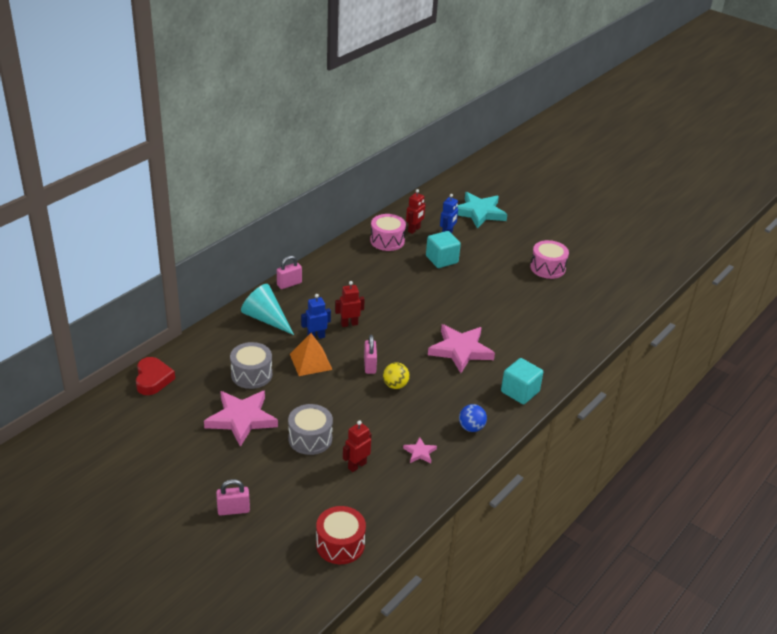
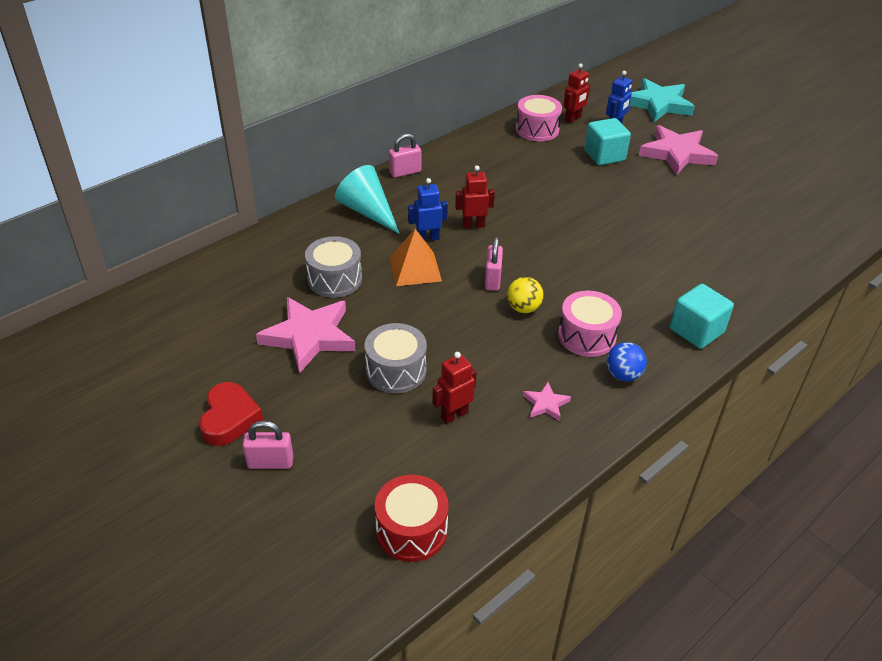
camera: 10 degrees right, 5 degrees up
red heart [136,357,175,395] -> red heart moved to [199,382,263,446]
pink star [428,324,495,373] -> pink star moved to [639,125,718,175]
pink drum [530,240,569,279] -> pink drum moved to [558,291,622,357]

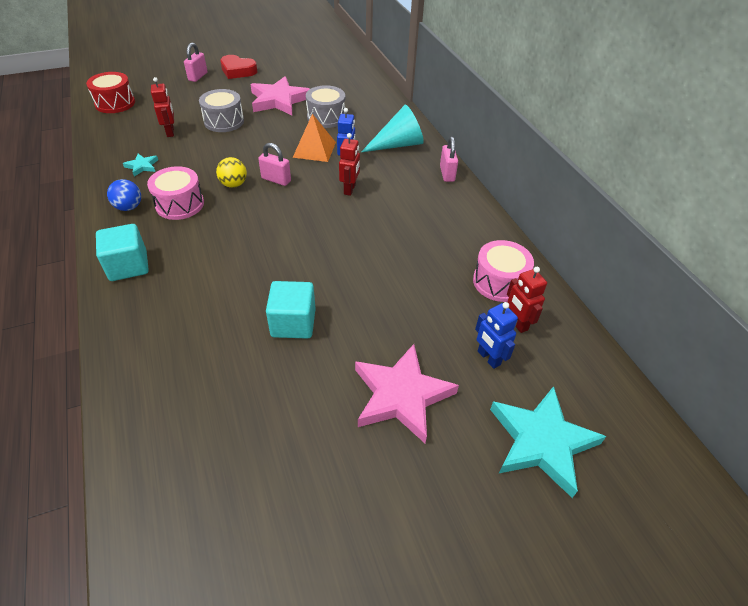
camera: 110 degrees right, 5 degrees up
pink star [523,382,571,421] -> turquoise star [123,154,158,176]
turquoise cube [584,118,631,165] -> turquoise cube moved to [266,281,316,339]

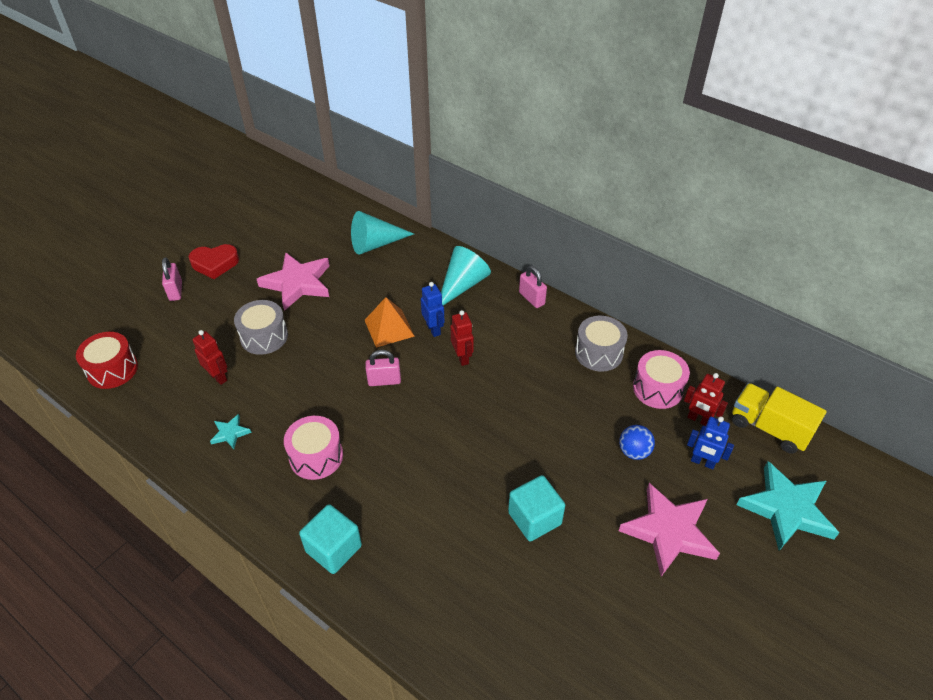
camera: 30 degrees left, 0 degrees up
blue ball [107,179,141,211] -> blue ball moved to [619,425,655,460]
yellow ball [216,157,247,188] -> none
grey drum [306,85,345,128] -> grey drum moved to [575,316,628,372]
none -> turquoise cone [351,211,414,255]
none -> yellow truck [732,383,826,454]

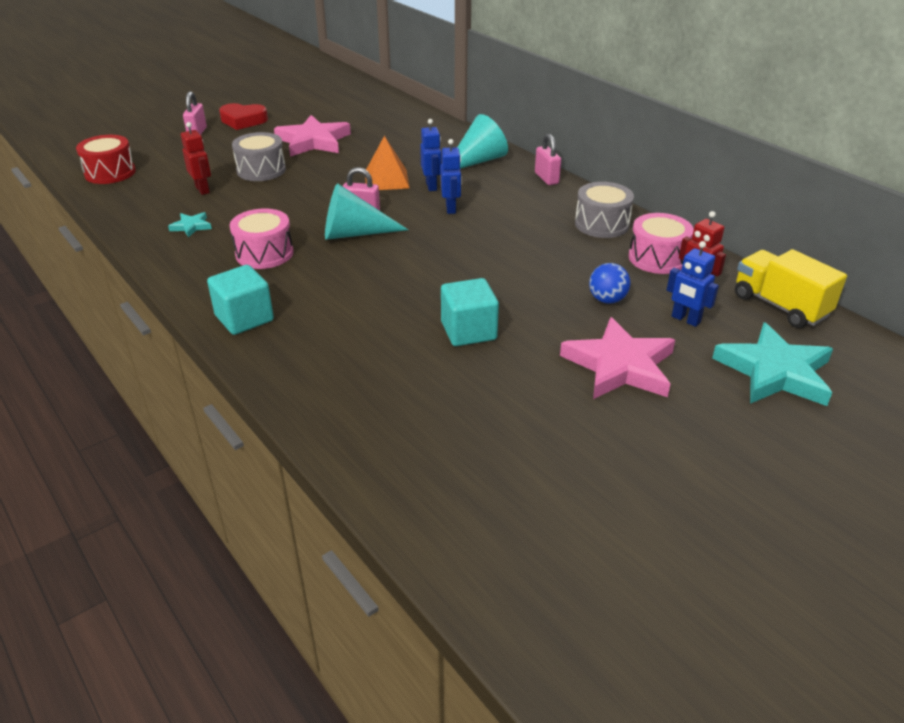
camera: 15 degrees right, 10 degrees down
turquoise cone [351,211,414,255] -> turquoise cone moved to [325,183,408,240]
red robot [451,310,474,366] -> blue robot [441,139,461,214]

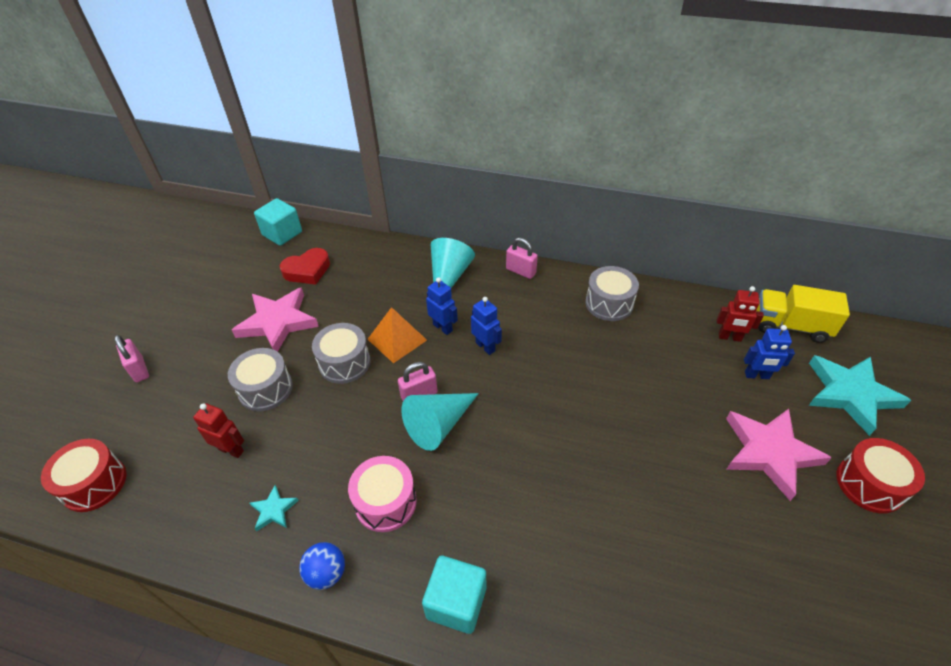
camera: 35 degrees left, 10 degrees up
red heart [219,103,268,130] -> red heart moved to [280,248,330,285]
turquoise cube [441,278,499,346] -> turquoise cube moved to [254,198,302,246]
blue ball [589,263,630,304] -> blue ball moved to [299,542,345,590]
pink drum [629,213,694,274] -> none
none -> grey drum [312,323,370,384]
none -> red drum [836,438,925,513]

